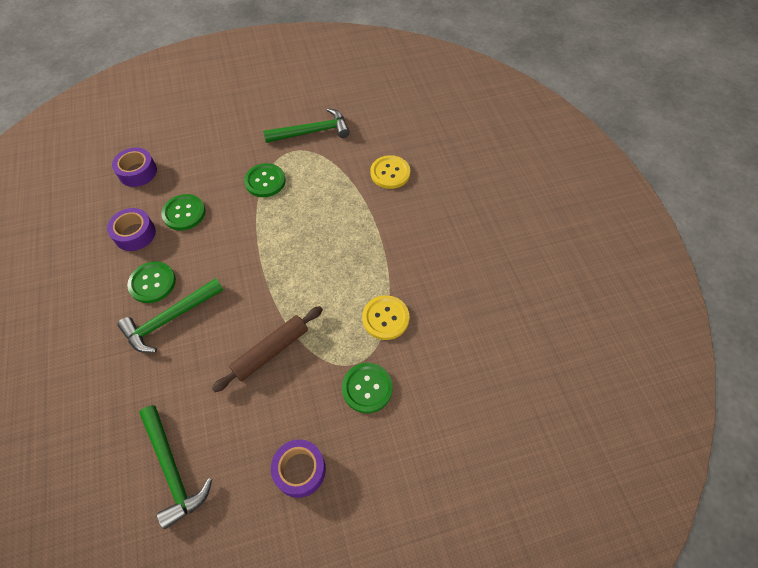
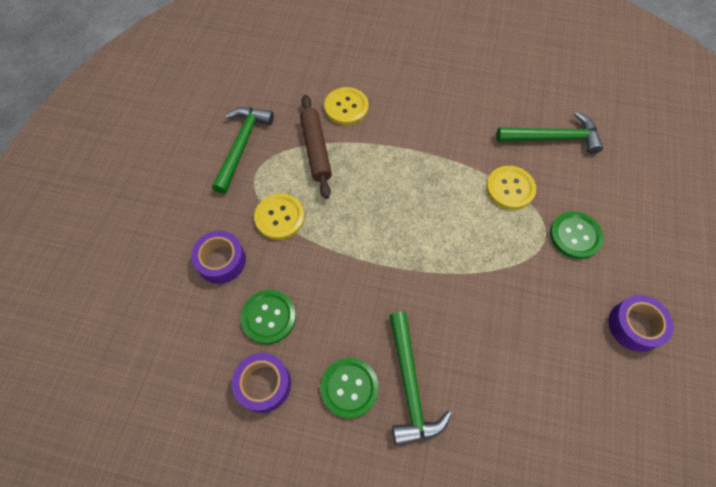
camera: 60 degrees left, 5 degrees up
purple tape [112,148,157,187] -> purple tape moved to [191,231,246,284]
green hammer [139,405,212,529] -> green hammer moved to [497,112,603,154]
brown rolling pin [212,306,323,392] -> brown rolling pin moved to [300,95,332,199]
green button [244,163,286,197] -> yellow button [254,193,305,240]

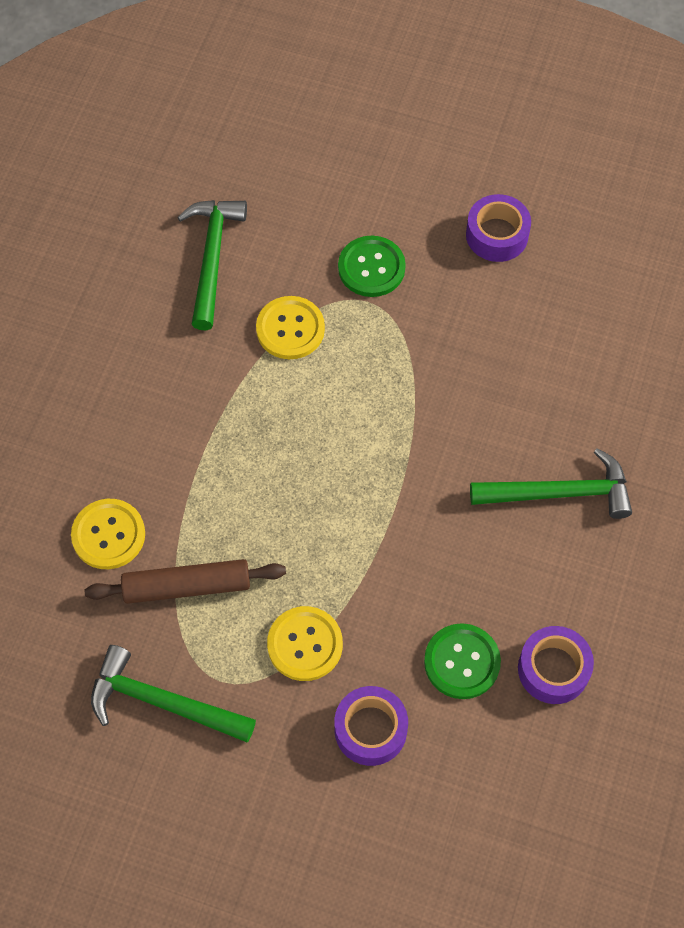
camera: 85 degrees left, 0 degrees up
green button [321,358,379,418] -> none

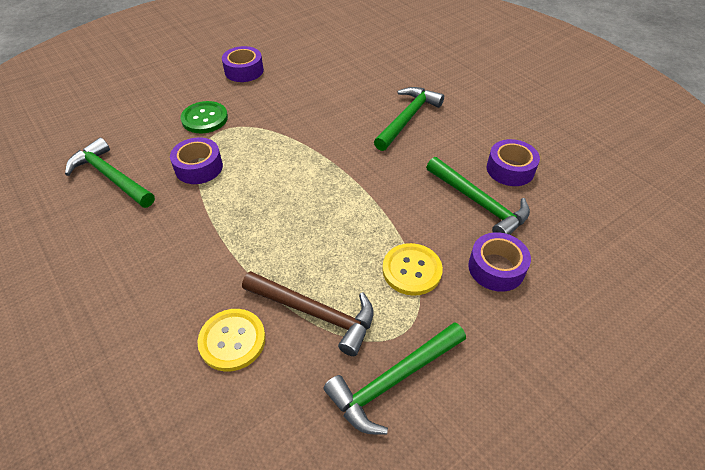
camera: 55 degrees left, 15 degrees down
brown rolling pin [85,559,286,604] -> brown hammer [242,271,373,356]
yellow button [256,296,325,359] -> purple tape [170,137,223,184]
green button [424,623,501,699] -> green hammer [426,157,530,235]

